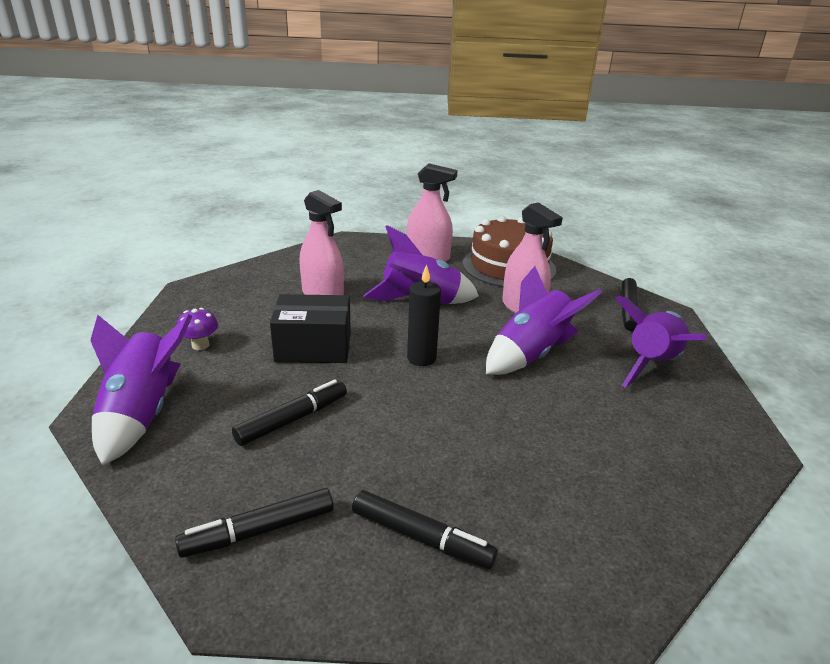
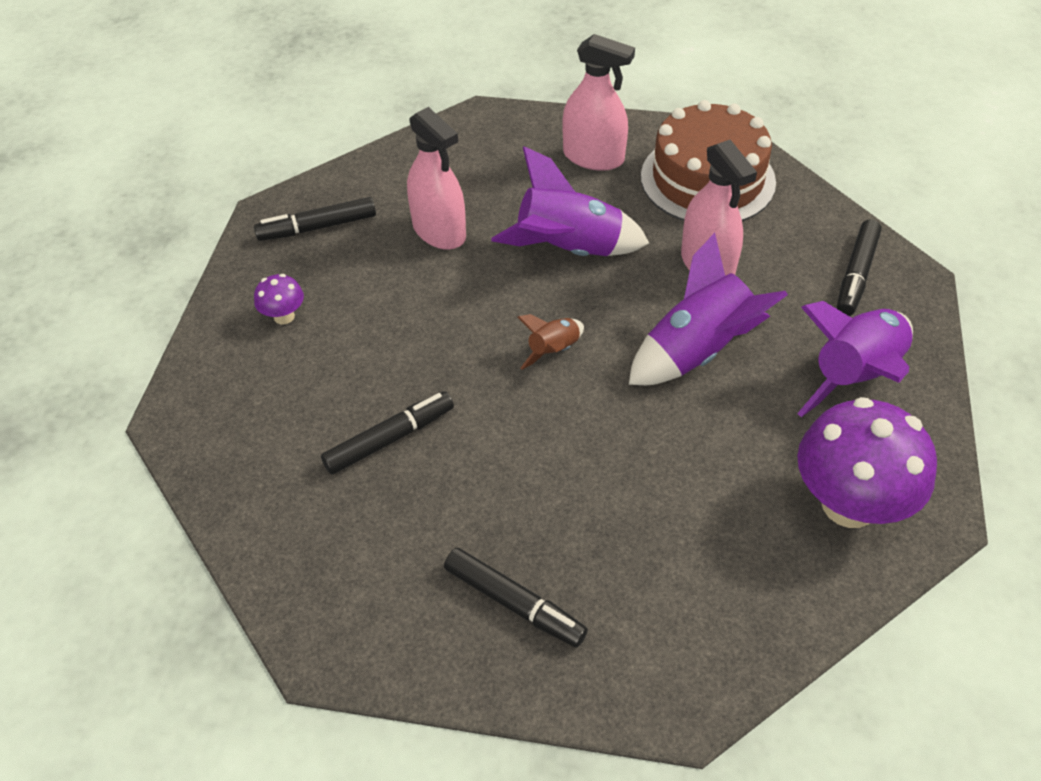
camera: 10 degrees right, 20 degrees up
purple rocket [91,314,193,466] -> none
black marker [175,488,334,558] -> black marker moved to [254,197,376,241]
black box [270,294,351,363] -> none
black candle [407,264,441,366] -> brown rocket [518,314,584,370]
none -> purple mushroom [797,397,937,528]

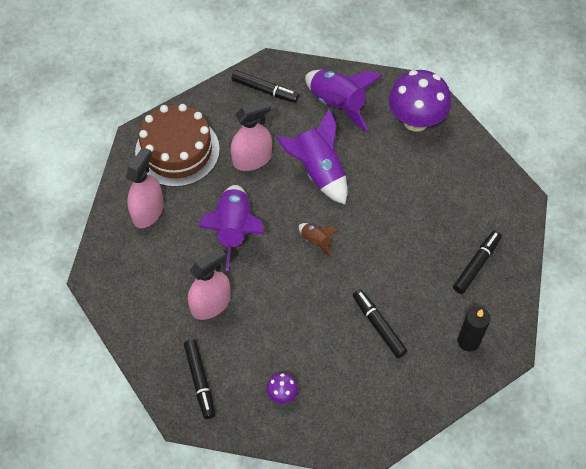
camera: 90 degrees left, 10 degrees up
none -> black candle [458,307,490,352]

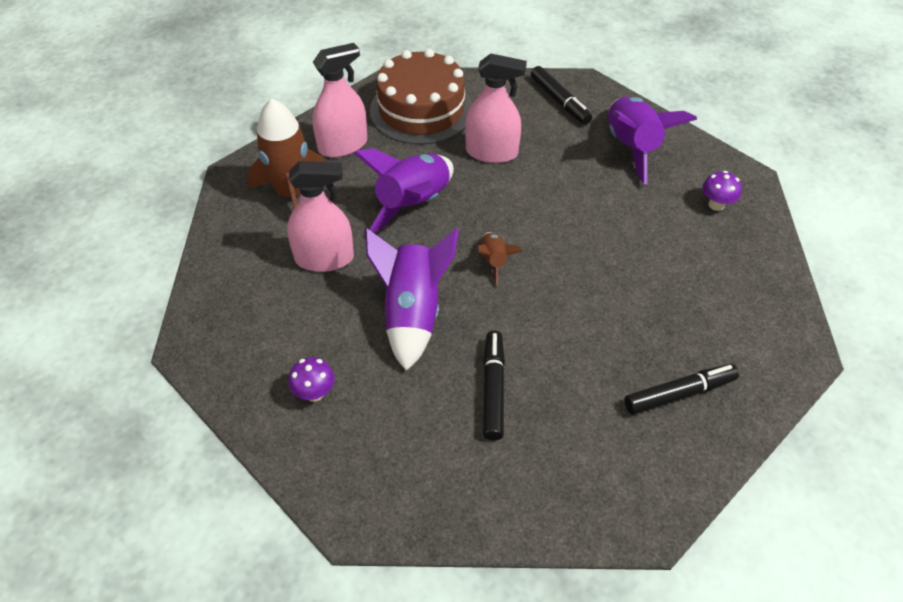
camera: 35 degrees right, 10 degrees down
black marker [184,340,215,419] -> none
purple rocket [276,109,348,205] -> purple rocket moved to [365,228,459,371]
purple mushroom [388,70,451,132] -> purple mushroom [702,171,742,211], size x0.44
black candle [458,307,490,352] -> none
none -> brown rocket [247,98,324,208]

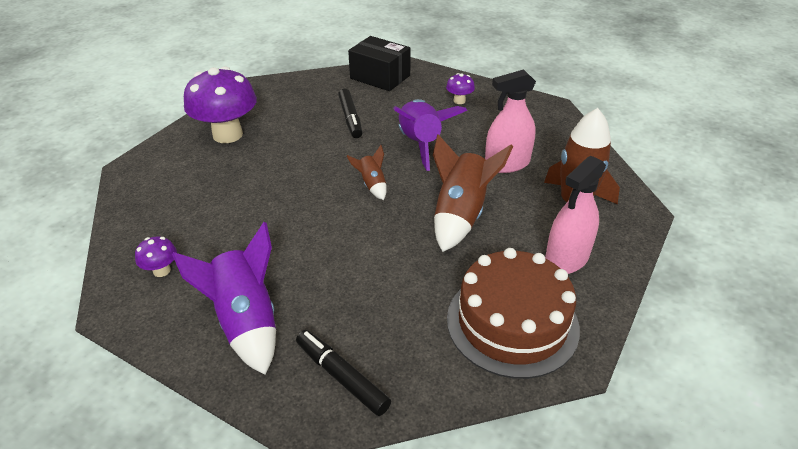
camera: 165 degrees right, 10 degrees down
purple rocket [354,148,454,233] -> brown rocket [433,134,513,252]
pink spray bottle [465,54,527,163] -> none
black marker [624,364,739,414] -> purple mushroom [184,66,257,143]
none -> black box [348,36,411,91]

